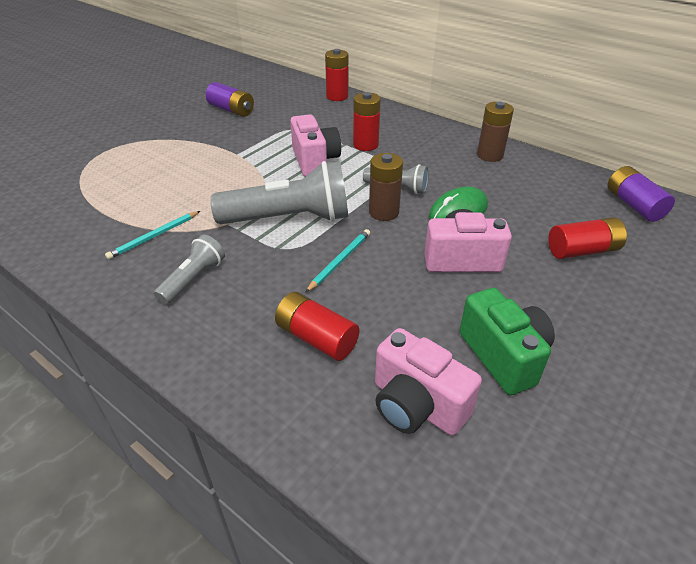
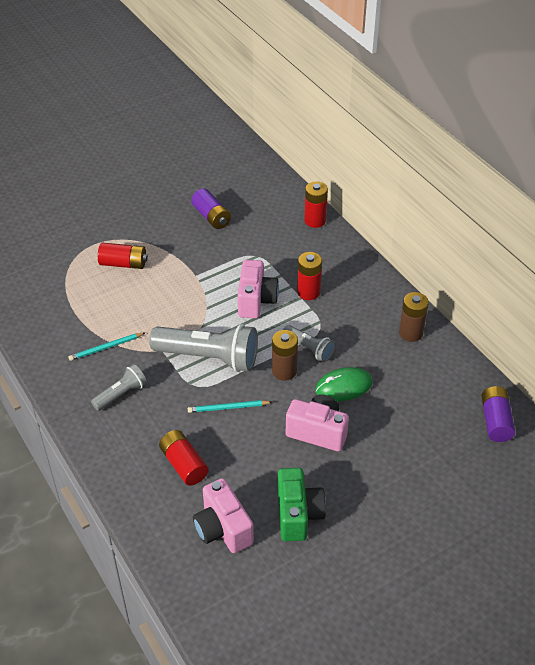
camera: 20 degrees right, 5 degrees up
turquoise pencil [305,229,370,293] -> turquoise pencil turned 150 degrees counterclockwise [188,400,272,413]
red battery [548,217,627,259] -> red battery moved to [98,243,148,269]

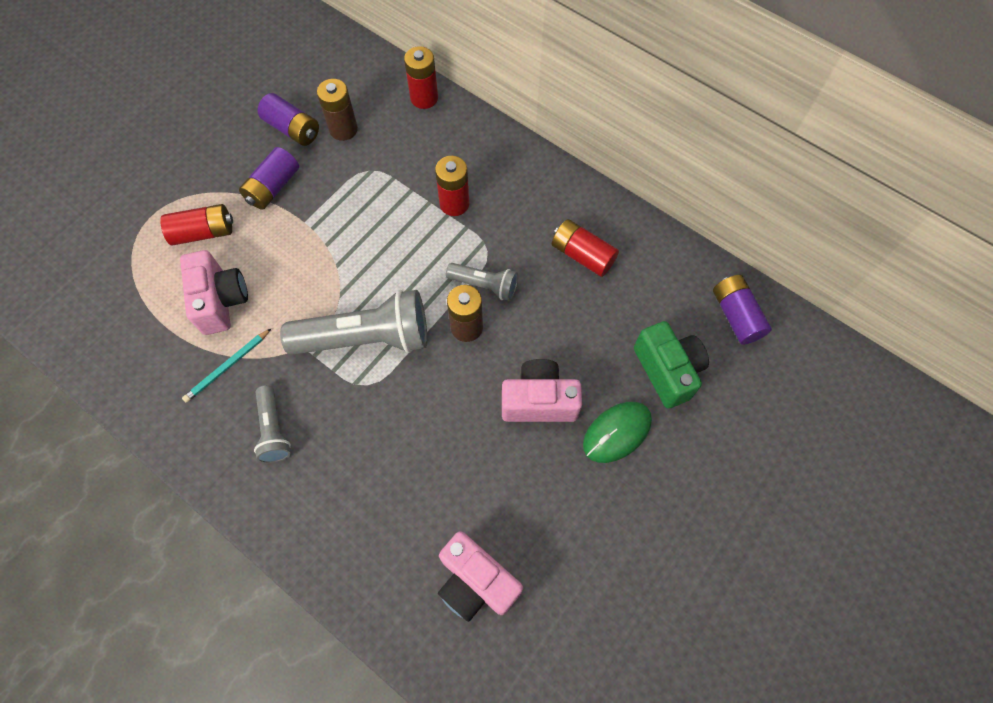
camera: 20 degrees left, 20 degrees up
grey flashlight [91,364,147,411] -> grey flashlight turned 135 degrees clockwise [254,385,291,463]
red battery [159,430,209,486] -> red battery moved to [552,219,619,277]
turquoise pencil [188,400,272,413] -> none
pink camera [238,260,279,318] -> pink camera moved to [180,250,248,335]
green camera [277,468,326,541] -> green camera moved to [634,321,709,409]
green mouse [315,367,373,401] -> green mouse moved to [583,402,652,463]
brown battery [399,292,429,342] -> brown battery moved to [317,79,358,141]
none -> purple battery [239,147,299,210]

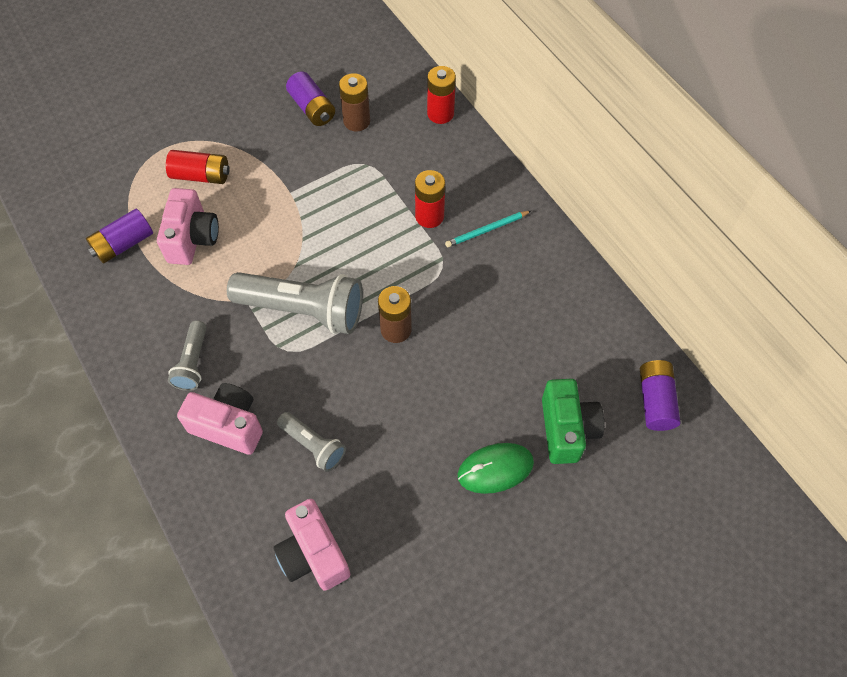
camera: 20 degrees right, 5 degrees down
turquoise pencil [182,329,271,403] -> turquoise pencil moved to [445,211,531,247]
purple battery [239,147,299,210] -> purple battery moved to [86,209,153,263]
grey flashlight [446,263,518,301] -> grey flashlight moved to [277,412,346,472]
pink camera [502,359,582,422] -> pink camera moved to [177,383,263,455]
red battery [552,219,619,277] -> none

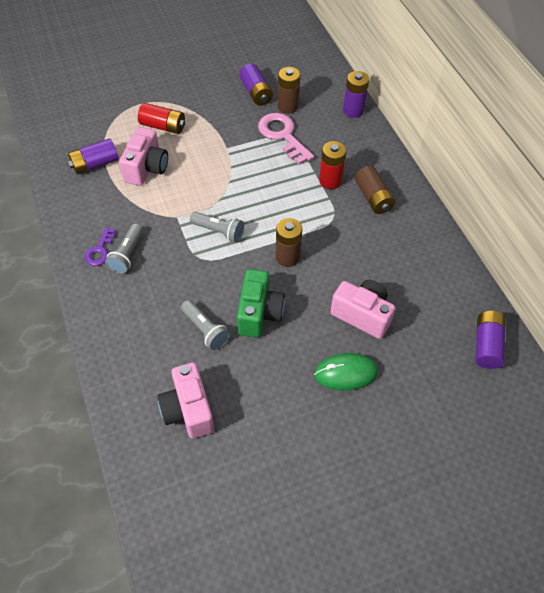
camera: 10 degrees right, 5 degrees down
pink camera [177,383,263,455] -> pink camera moved to [330,280,395,339]
grey flashlight [227,272,363,334] -> grey flashlight [190,212,244,242], size x0.53
red battery [427,66,456,124] -> purple battery [343,71,369,118]
turquoise pencil [445,211,531,247] -> brown battery [355,166,395,214]
green camera [542,379,604,464] -> green camera moved to [237,269,285,337]
none -> purple key [85,227,116,266]
none -> pink key [258,113,314,165]

